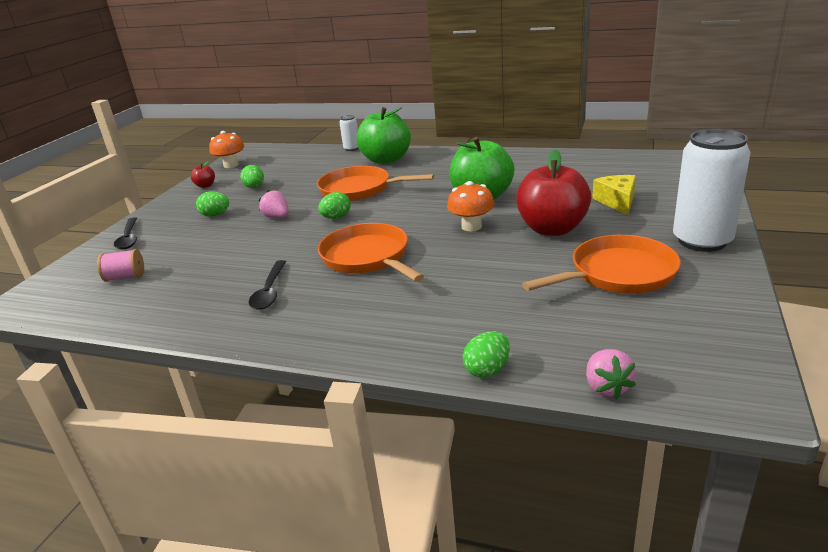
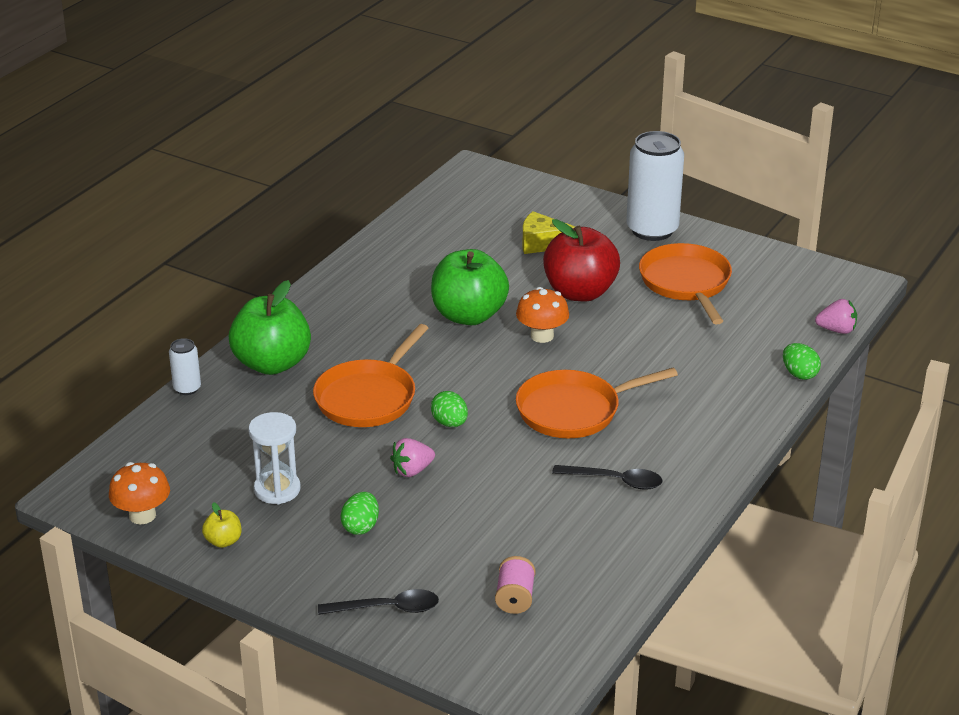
camera: 80 degrees left, 5 degrees up
red apple [191,161,215,188] -> yellow apple [202,502,241,548]
green egg [240,165,264,188] -> white hourglass [248,412,301,504]

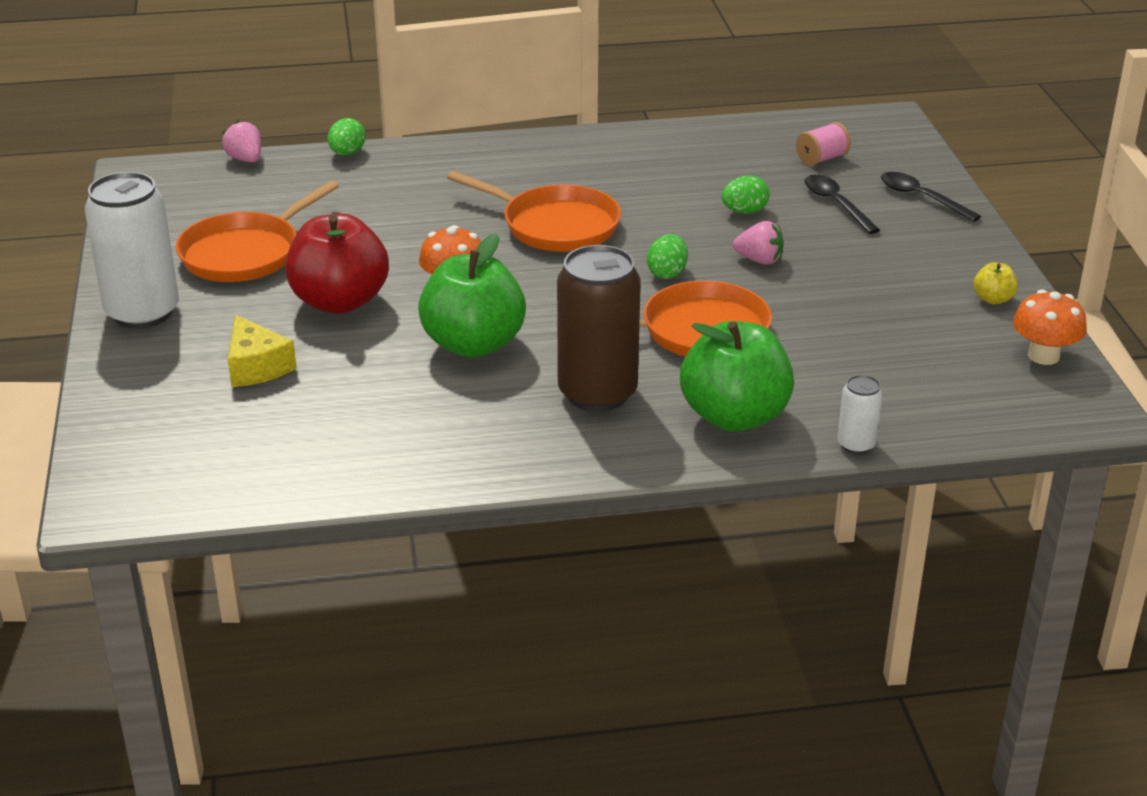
camera: 130 degrees left, 0 degrees up
white hourglass [248,412,301,504] -> none
green egg [340,492,379,535] -> green egg moved to [722,176,770,214]
black spoon [552,465,663,490] -> black spoon moved to [805,175,880,234]
none -> brown can [557,245,641,412]

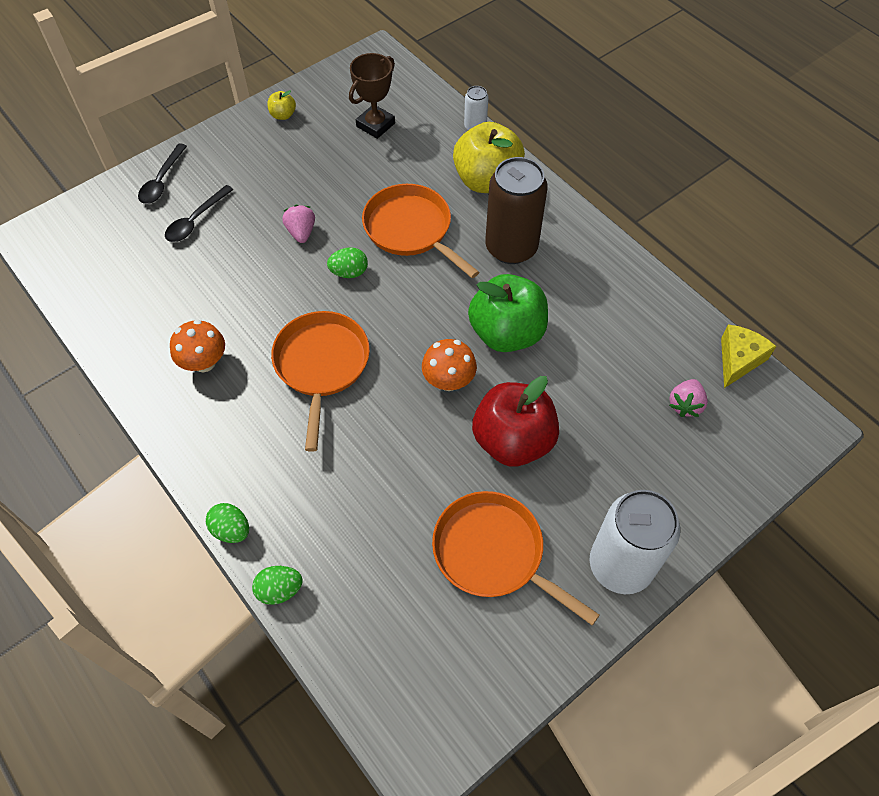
camera: 120 degrees left, 25 degrees up
orange pan [176,180,339,282] -> orange pan turned 150 degrees counterclockwise [432,491,599,625]
pink strawberry [222,120,261,162] -> pink strawberry moved to [669,379,708,417]
yellow cheese [228,315,297,387] -> yellow cheese moved to [721,325,776,388]
green apple [680,321,794,432] -> yellow apple [453,122,525,193]
green egg [722,176,770,214] -> green egg moved to [206,503,249,543]
pink spool [796,122,851,166] -> none
orange mushroom [1013,289,1087,365] -> orange mushroom moved to [170,320,225,372]
none -> brown trophy [349,53,395,139]

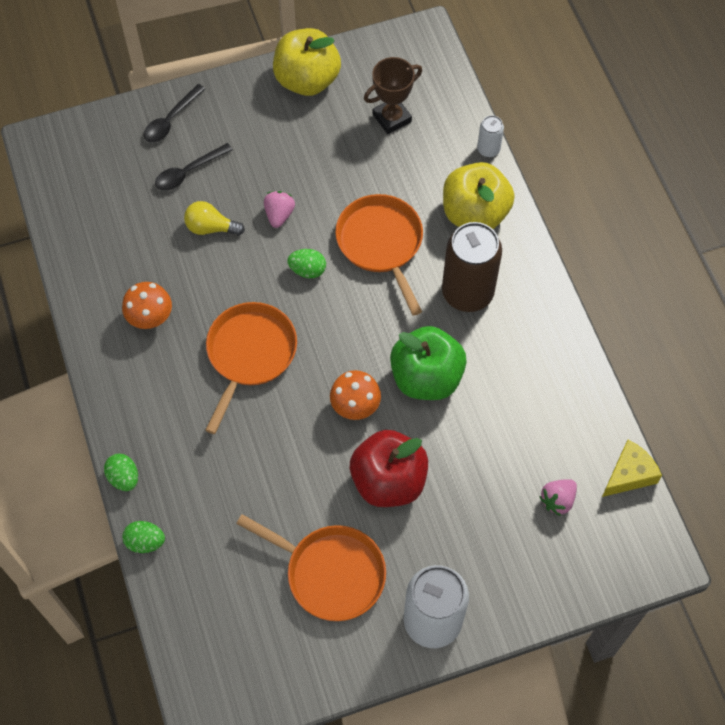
camera: 20 degrees right, 5 degrees up
yellow apple [267,91,296,120] -> yellow apple [273,28,341,96], size x2.36
orange pan [432,491,599,625] -> orange pan turned 150 degrees clockwise [236,514,386,621]
none -> yellow light bulb [184,201,245,235]

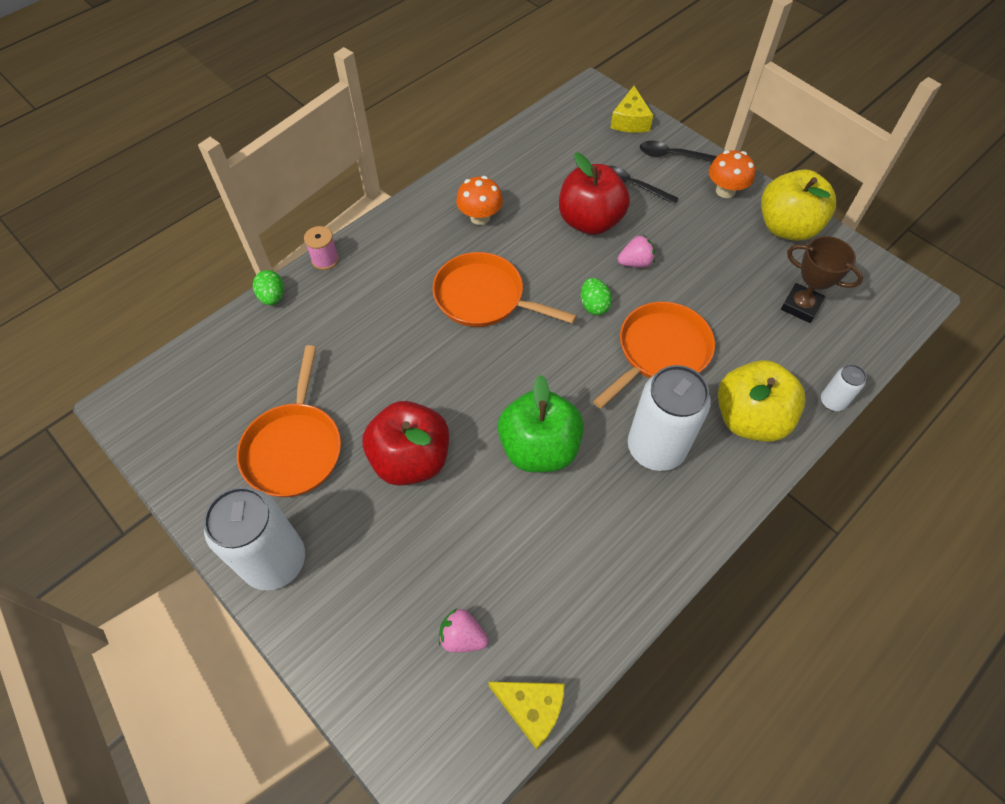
camera: 65 degrees right, 5 degrees down
green egg [104,454,138,491] -> pink spool [304,226,339,270]
yellow light bulb [184,201,245,235] -> red apple [559,152,630,235]
orange pan [205,302,297,434] -> orange pan turned 150 degrees counterclockwise [432,252,577,327]
orange mushroom [330,370,381,420] -> orange mushroom moved to [709,150,755,198]
brown can [442,222,502,312] -> white can [628,365,711,471]
none -> yellow cheese [610,86,653,133]

